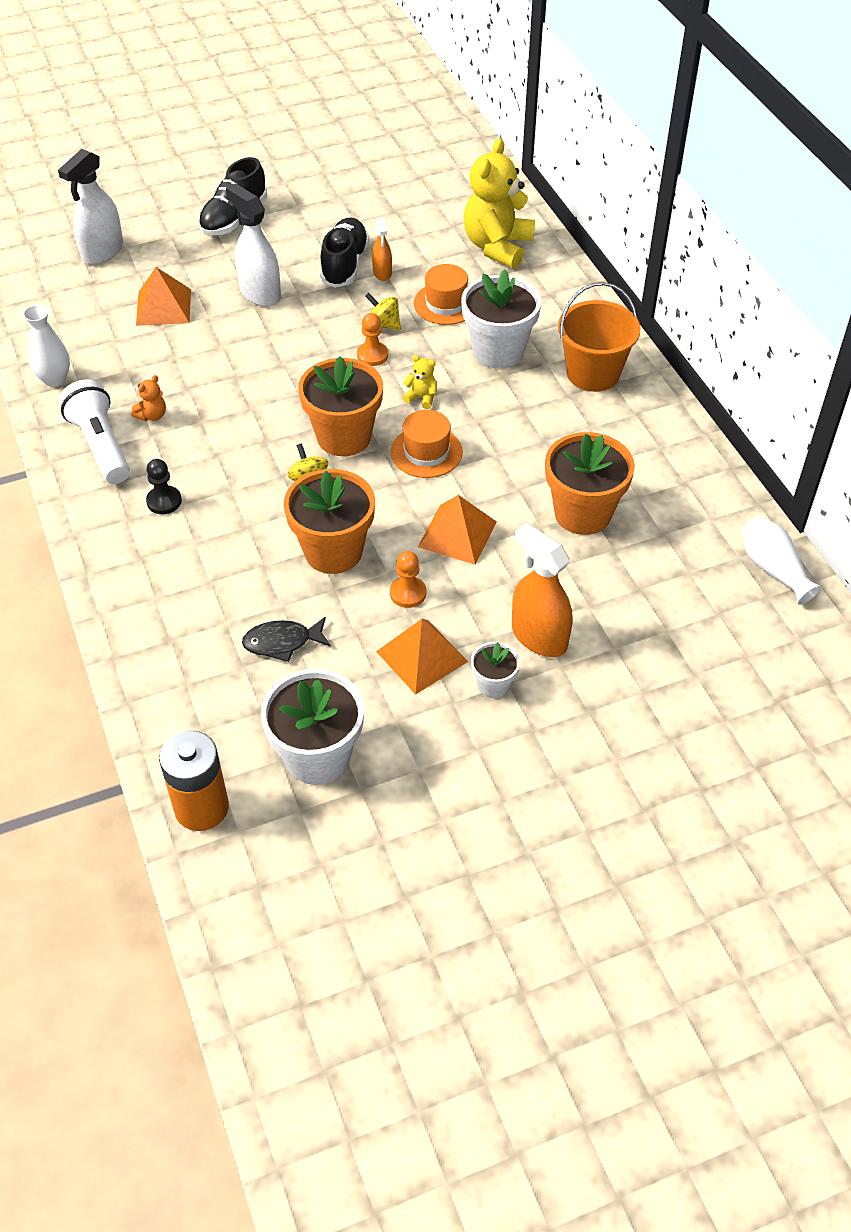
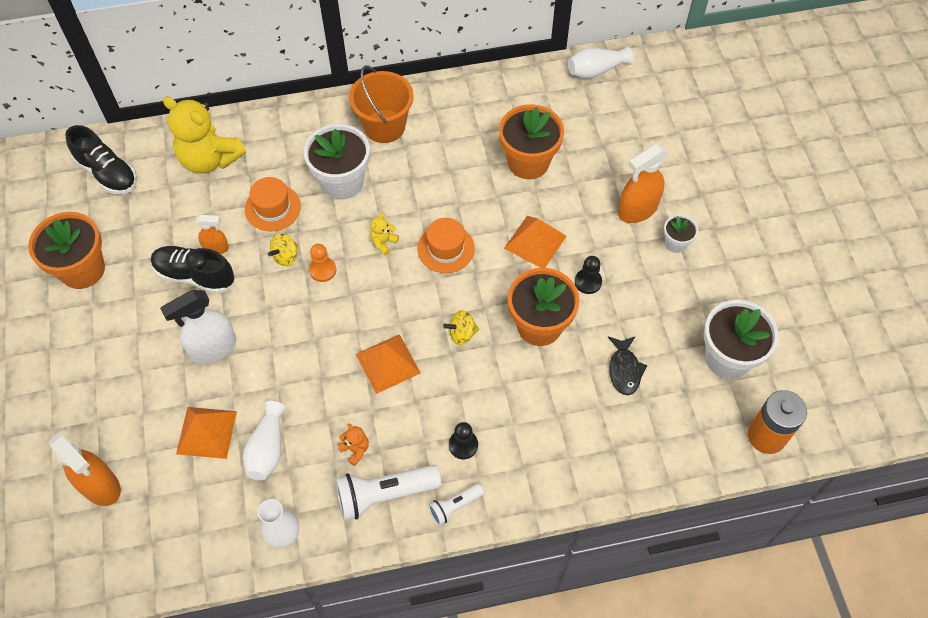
camera: 80 degrees left, 10 degrees up
white spray bottle [58,149,123,265] -> orange spray bottle [49,433,121,506]
black shoe [198,157,267,236] -> black shoe moved to [65,125,137,194]
orange flower pot [298,356,383,456] -> orange flower pot moved to [28,212,105,289]
orange pyramid [376,619,468,695] -> orange pyramid moved to [356,334,421,394]
orange pawn [390,551,426,608] -> black pawn [575,256,602,294]
none -> white vase [243,401,286,481]
none -> white flashlight [428,484,484,525]

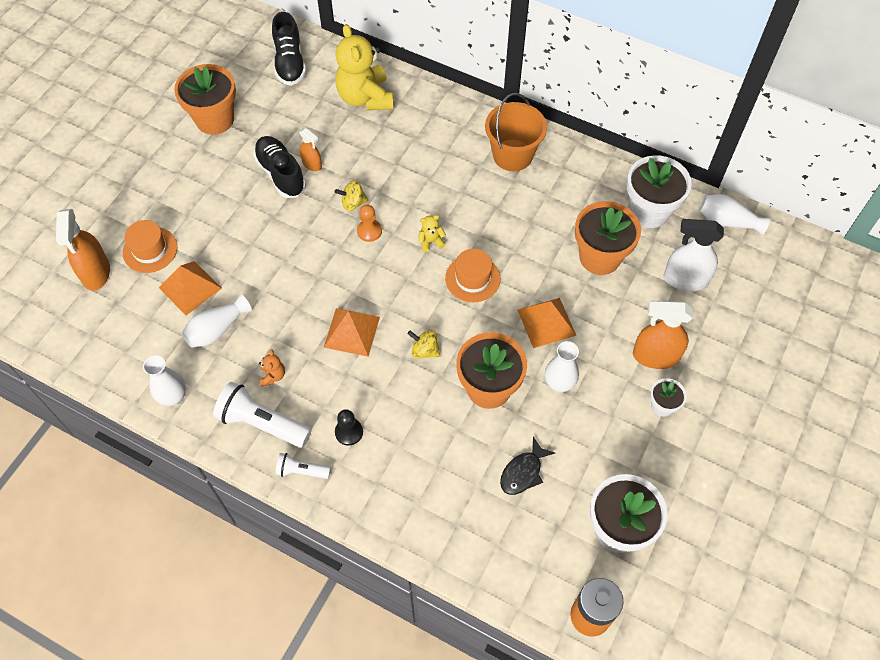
camera: 40 degrees right, 0 degrees up
white spray bottle [160,290,236,364] -> white spray bottle moved to [664,219,724,291]
orange hat [245,177,301,232] -> orange hat moved to [123,220,177,273]
white flower pot [304,124,370,199] -> white flower pot moved to [627,155,692,228]
black pawn [575,256,602,294] -> white vase [545,341,579,392]

